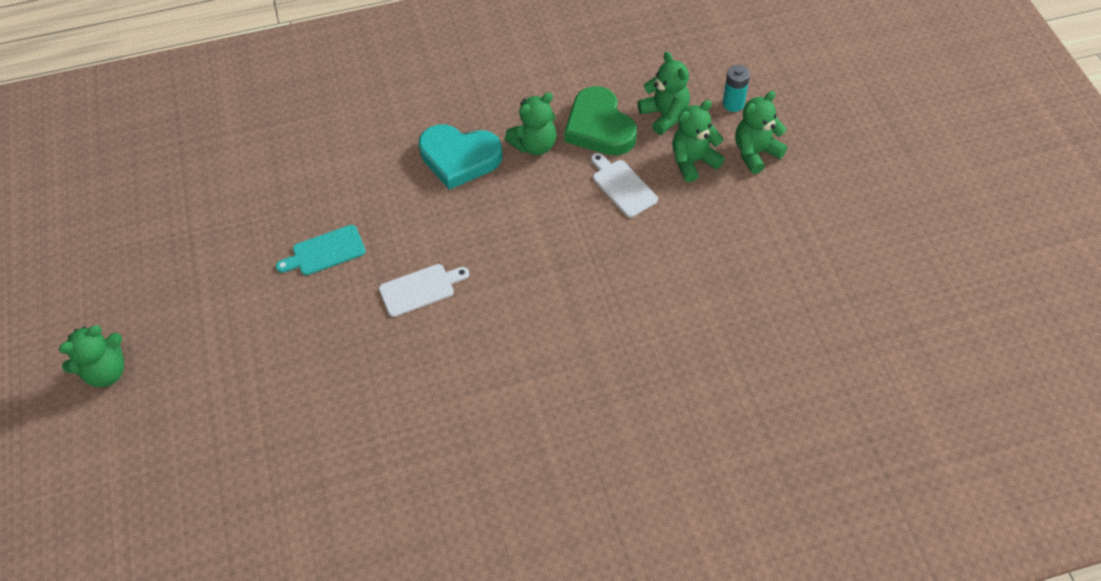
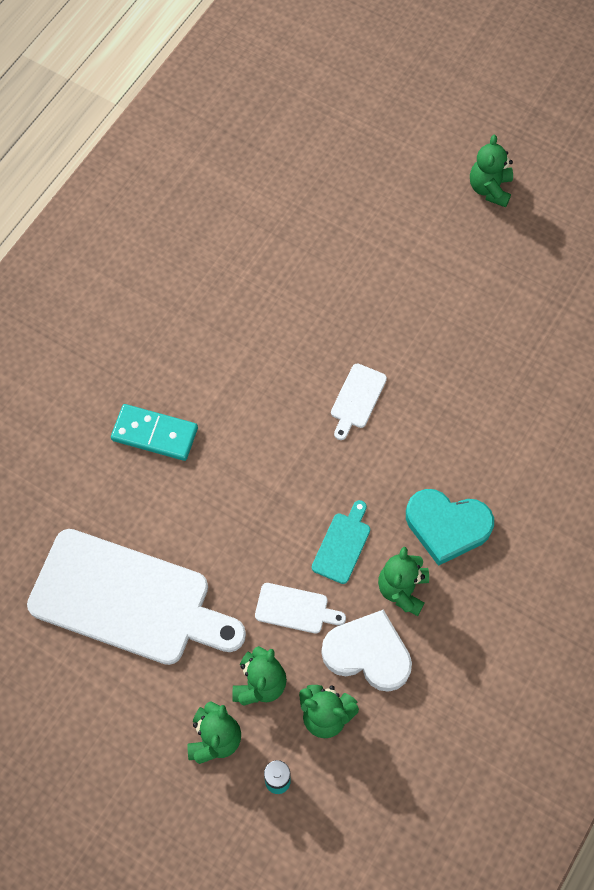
camera: 135 degrees right, 10 degrees up
turquoise cutting board [276,225,366,275] -> turquoise cutting board moved to [312,500,370,584]
turquoise heart [419,124,502,190] -> turquoise heart turned 135 degrees counterclockwise [406,489,494,566]
green heart [564,86,637,156] -> white heart [321,610,412,692]
none -> white cutting board [27,529,246,665]
none -> turquoise domino [111,404,198,461]

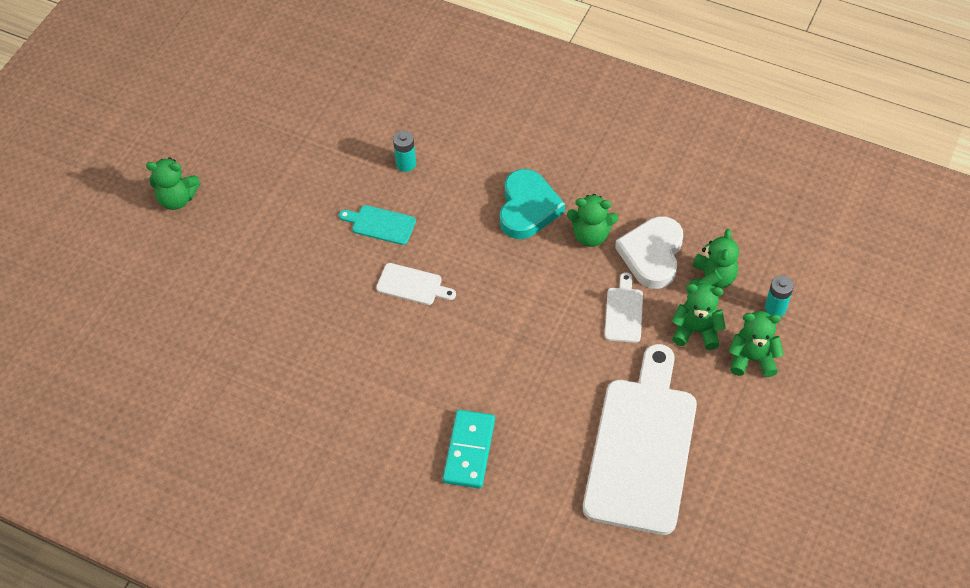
camera: 95 degrees left, 10 degrees down
turquoise cutting board [312,500,370,584] -> turquoise cutting board moved to [339,205,416,245]
none -> turquoise battery [393,131,416,172]

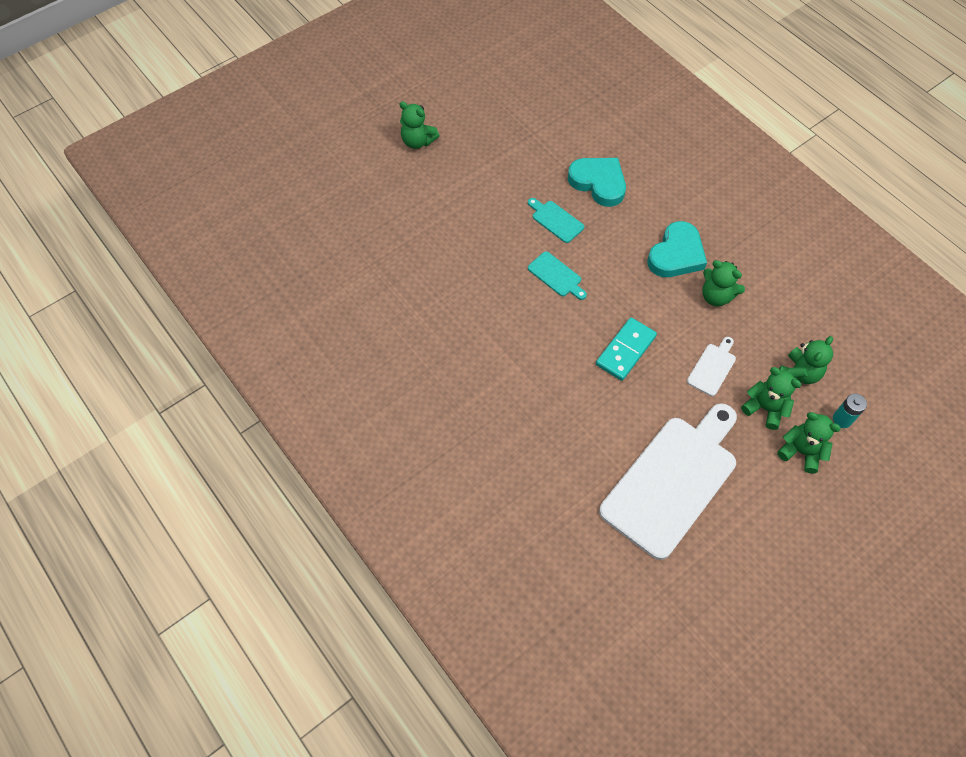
camera: 25 degrees right, 5 degrees up
white cutting board [376,263,456,305] -> turquoise cutting board [528,252,587,300]
turquoise battery [393,131,416,172] -> turquoise heart [568,158,626,207]
turquoise domino [443,410,495,489] -> turquoise domino moved to [596,317,657,381]
white heart [615,216,683,289] -> none

